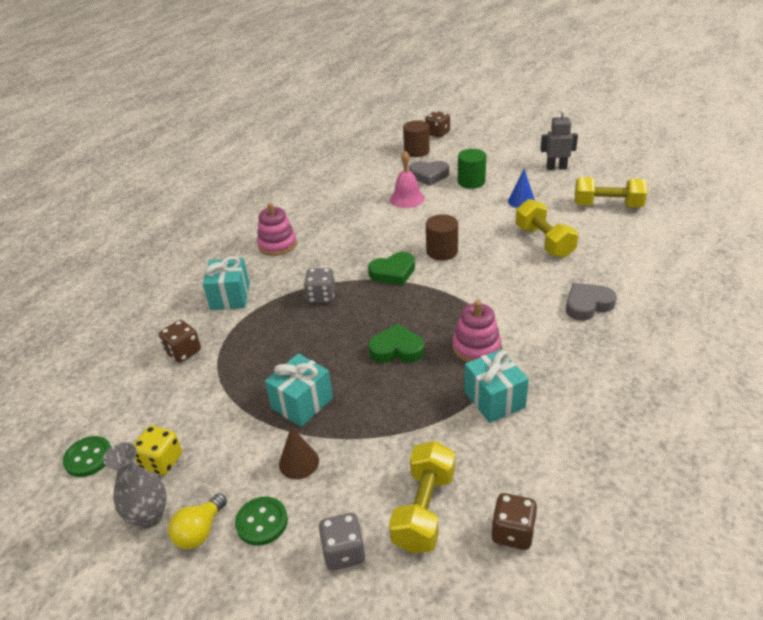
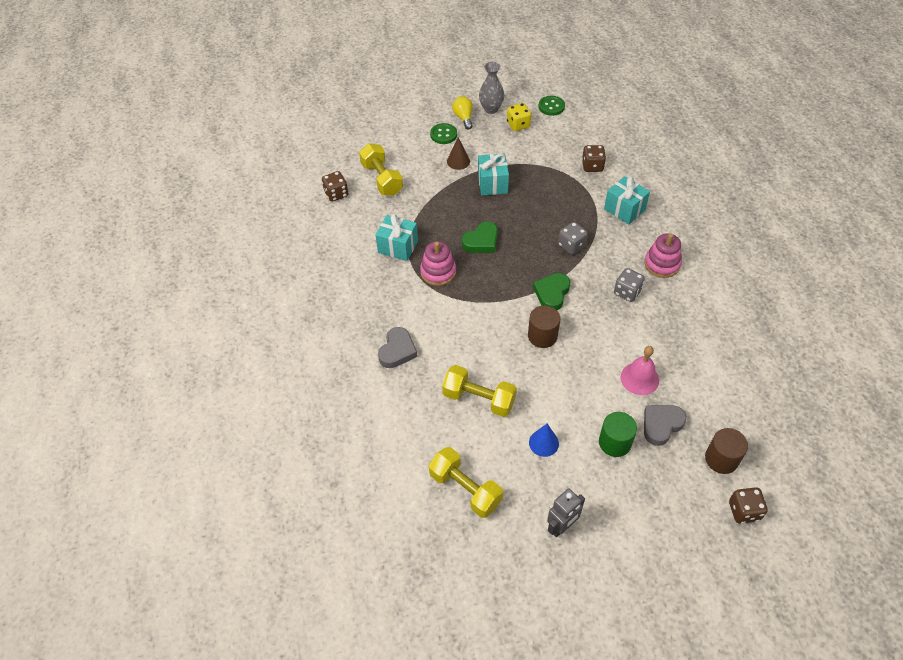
camera: 135 degrees right, 15 degrees up
grey dice [319,513,366,570] -> grey dice moved to [614,268,645,302]
yellow dumbbell [574,177,647,207] -> yellow dumbbell turned 75 degrees clockwise [429,447,503,518]

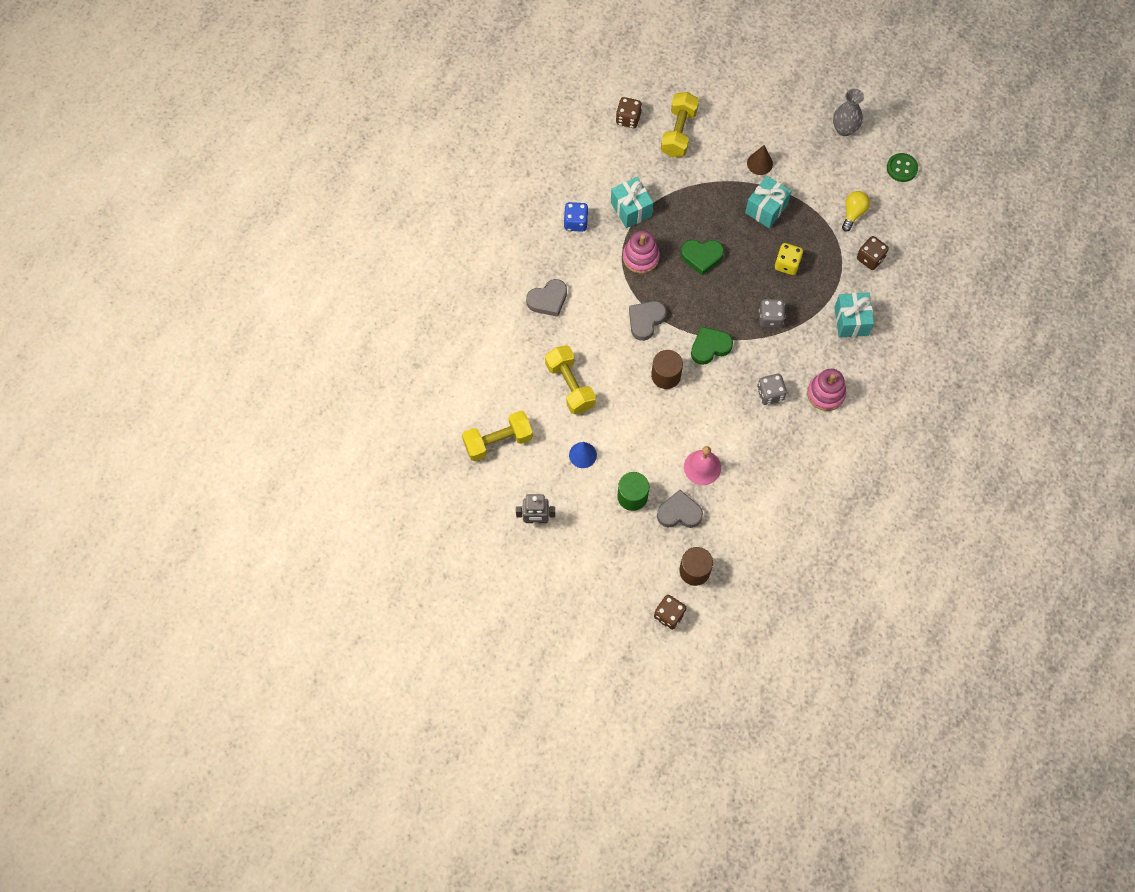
camera: 40 degrees right, 15 degrees up
yellow dumbbell [429,447,503,518] -> yellow dumbbell turned 75 degrees clockwise [462,411,533,461]
green button [430,123,457,144] -> none
yellow light bulb [452,96,473,130] -> yellow light bulb moved to [842,191,870,232]
yellow dice [507,103,531,131] -> yellow dice moved to [775,243,804,275]
none -> blue dice [564,202,588,232]
none -> grey heart [629,301,666,341]

